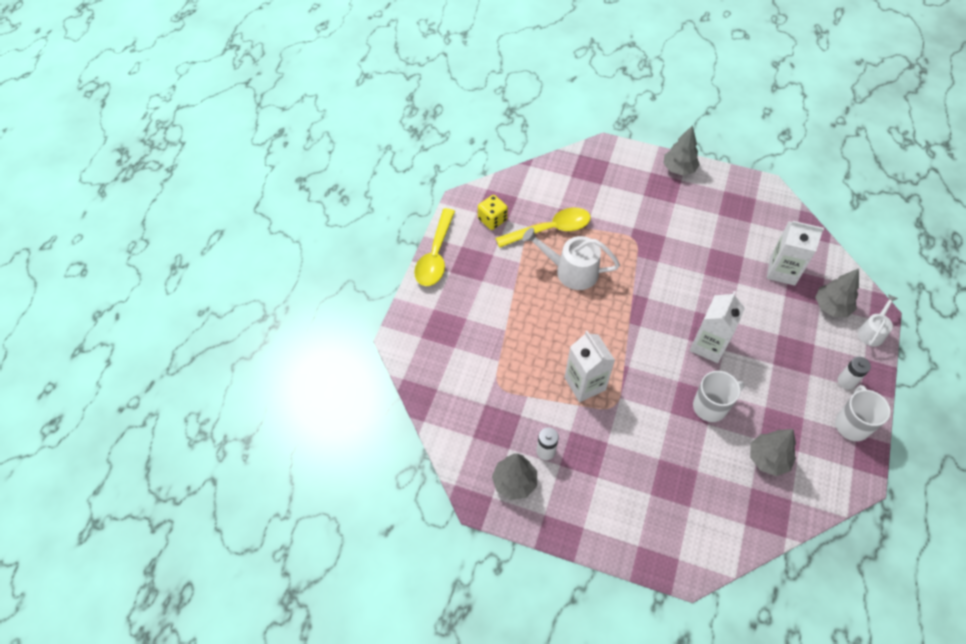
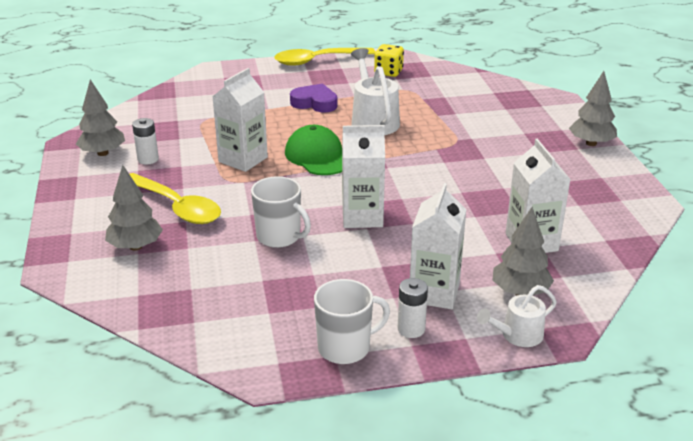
camera: 60 degrees right, 25 degrees down
yellow spoon [495,208,591,248] -> yellow spoon moved to [129,173,221,224]
grey tree [750,429,796,476] -> grey tree moved to [105,165,163,251]
white watering can [858,294,898,347] -> white watering can turned 150 degrees clockwise [477,285,557,347]
none -> green cap [285,125,342,175]
none -> purple heart [290,83,337,113]
none -> white carton [410,183,466,309]

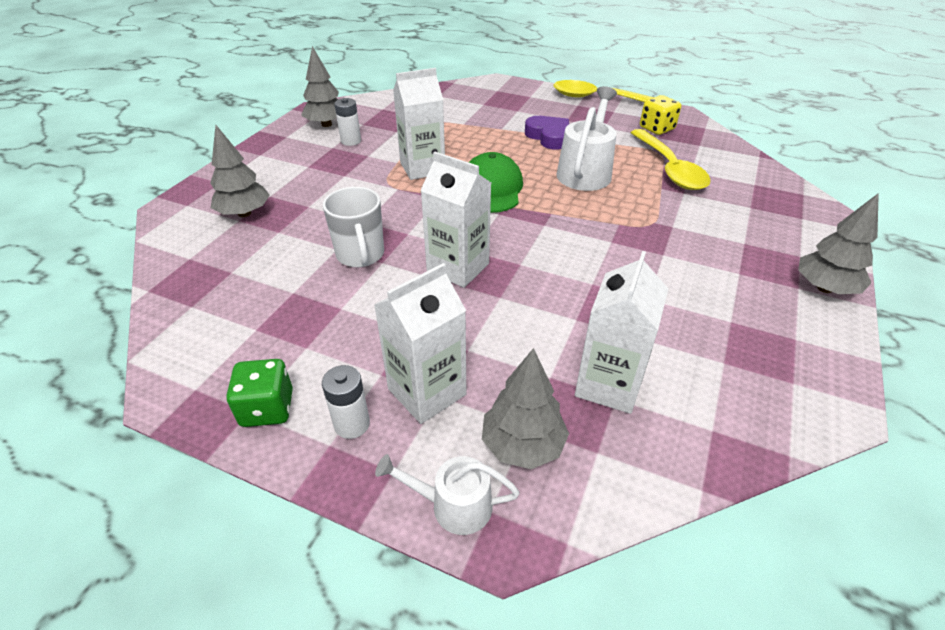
camera: 35 degrees right, 10 degrees up
yellow spoon [129,173,221,224] -> yellow spoon moved to [630,129,711,190]
white mug [314,279,390,364] -> green dice [227,359,293,427]

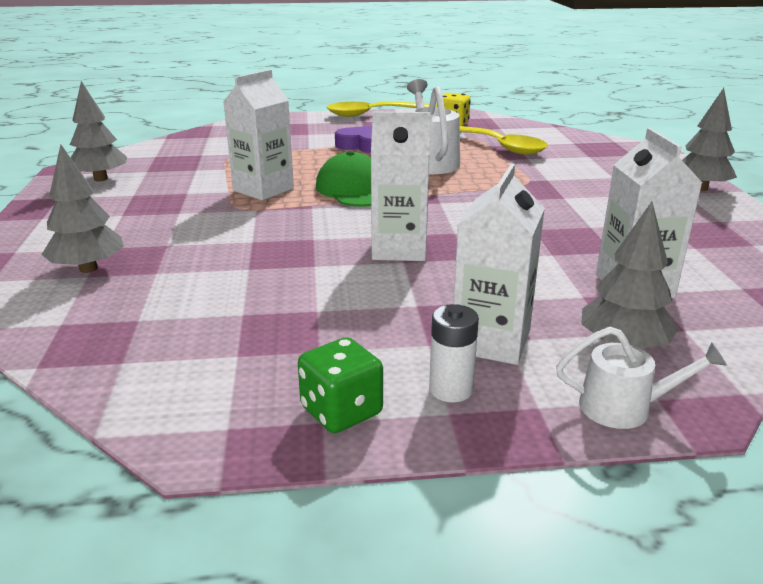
camera: 30 degrees left, 15 degrees down
white mug [323,187,384,267] -> none
white battery [334,98,361,146] -> none
white watering can [375,454,519,535] -> white watering can turned 150 degrees counterclockwise [556,327,727,429]

